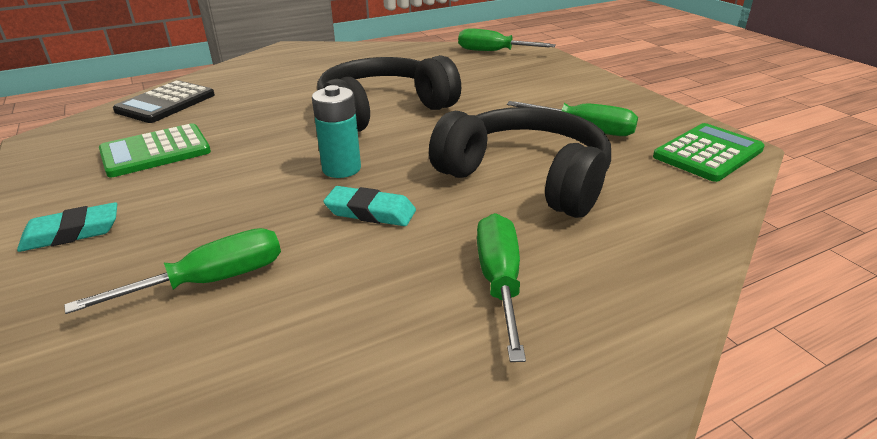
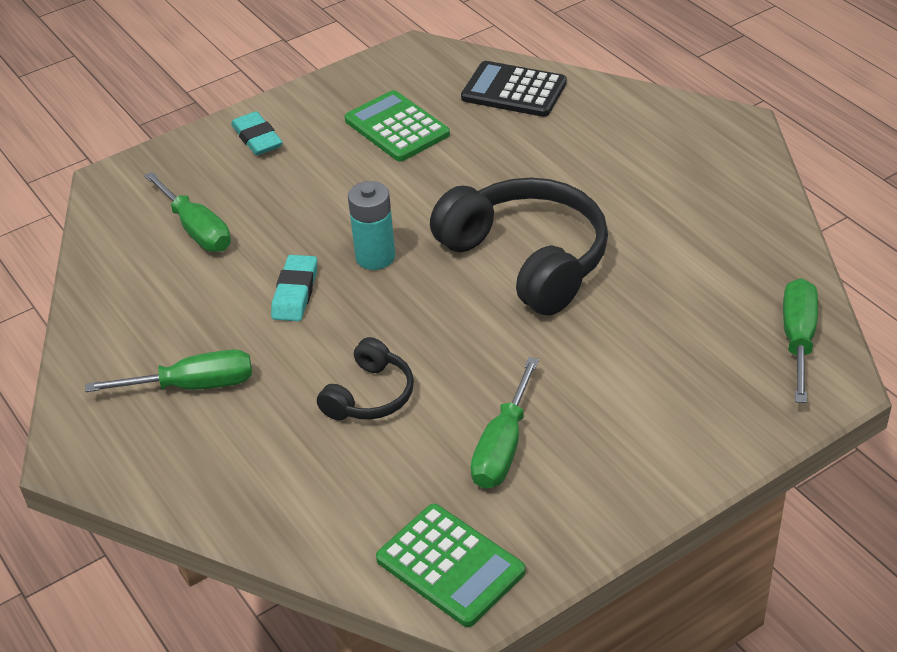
camera: 85 degrees right, 10 degrees up
black headphones [429,107,611,218] -> black headphones [317,337,414,420], size x0.52

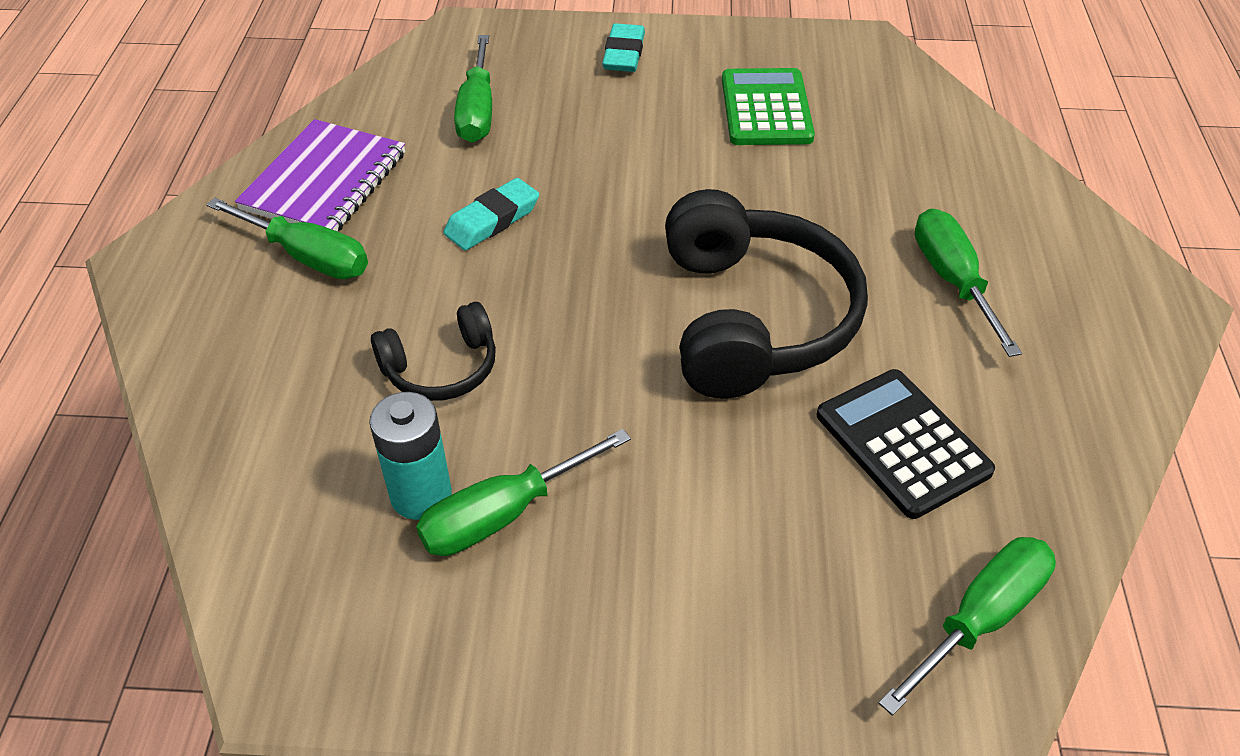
camera: 35 degrees right, 5 degrees up
turquoise battery [348,181,395,270] -> turquoise battery moved to [369,392,452,520]
green calculator [376,504,526,627] -> none
black calculator [461,61,567,117] -> black calculator moved to [817,369,995,519]
none -> purple notebook [235,119,405,231]
none -> green screwdriver [915,209,1022,357]

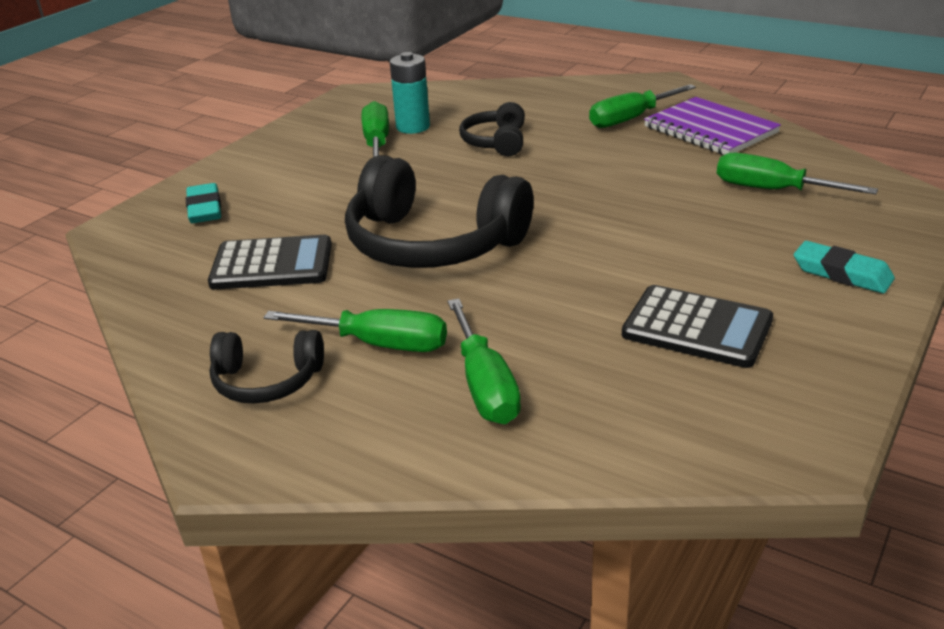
camera: 120 degrees right, 15 degrees down
turquoise eraser [443,178,539,250] -> turquoise eraser moved to [186,183,221,223]
green calculator [722,68,815,145] -> black calculator [622,285,773,368]
green screwdriver [878,537,1056,716] -> green screwdriver moved to [448,299,521,424]
none -> black headphones [209,330,324,403]

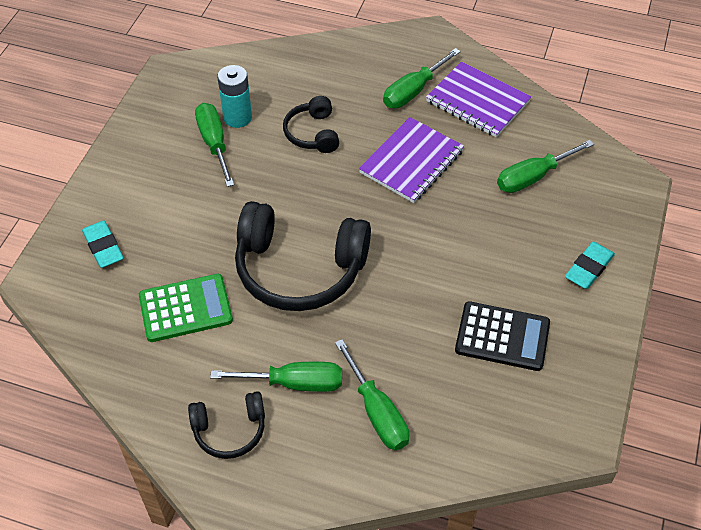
camera: 15 degrees left, 20 degrees up
black calculator [208,235,332,290] -> green calculator [139,274,233,342]
green screwdriver [717,153,878,194] -> green screwdriver turned 45 degrees counterclockwise [497,140,594,193]
turquoise eraser [794,241,895,293] -> turquoise eraser turned 75 degrees counterclockwise [565,242,615,289]
none -> purple notebook [359,117,464,203]

